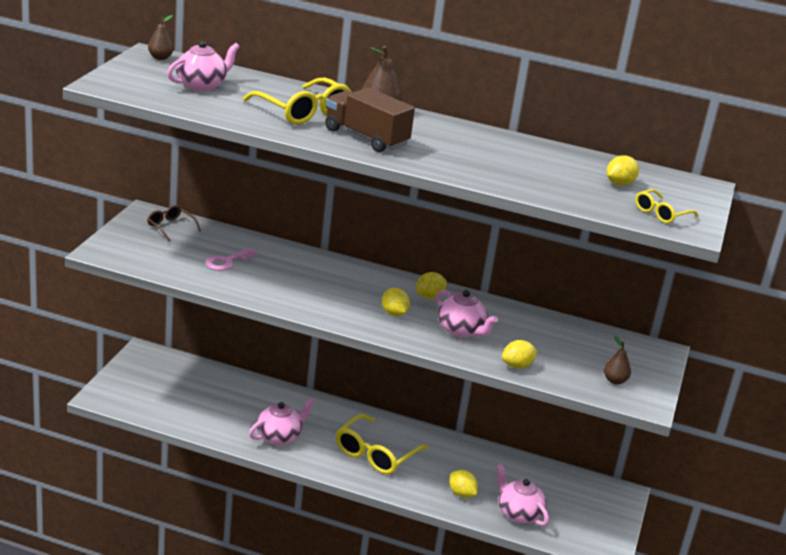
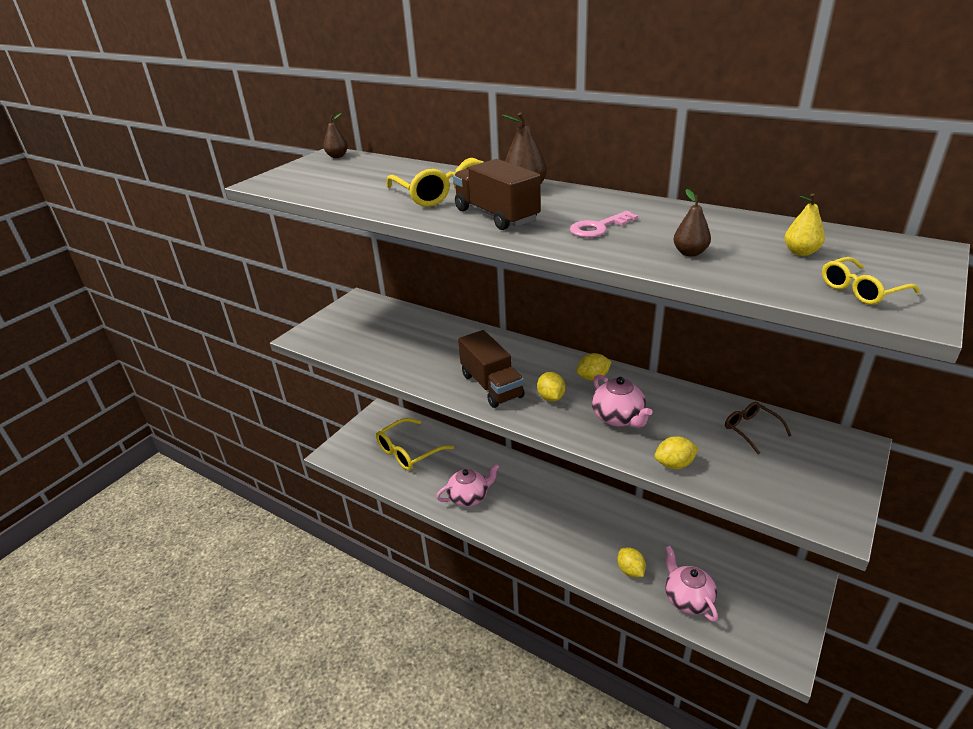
camera: 20 degrees right, 5 degrees up
brown glasses [147,205,201,241] -> brown glasses moved to [725,402,792,454]
pink teapot [167,41,239,91] -> none
pink key [205,247,257,271] -> pink key moved to [570,211,638,238]
yellow glasses [336,414,429,474] -> yellow glasses moved to [376,418,454,471]
brown pear [604,336,631,385] -> brown pear moved to [674,189,711,257]
yellow lemon [607,155,639,186] -> yellow pear [785,194,825,256]
none -> brown truck [458,330,525,408]

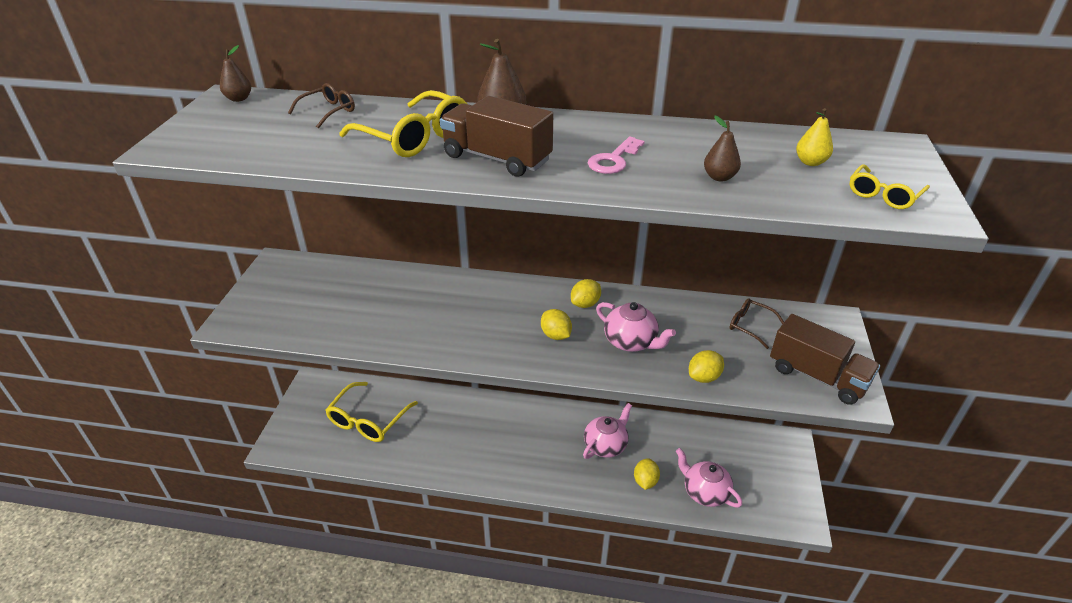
camera: 25 degrees left, 5 degrees up
pink teapot [436,463,500,507] -> pink teapot moved to [583,403,632,459]
brown truck [458,330,525,408] -> brown truck moved to [770,314,880,405]
yellow lemon [617,547,646,577] -> yellow lemon turned 60 degrees clockwise [634,458,660,490]
none -> brown glasses [288,83,355,129]

